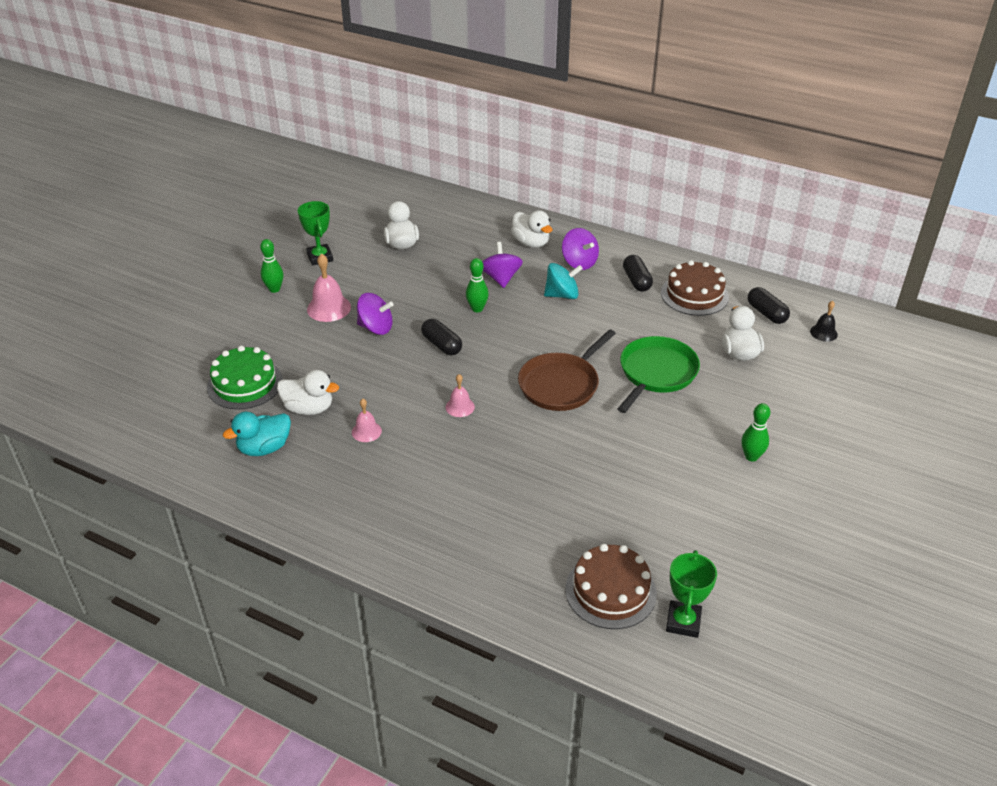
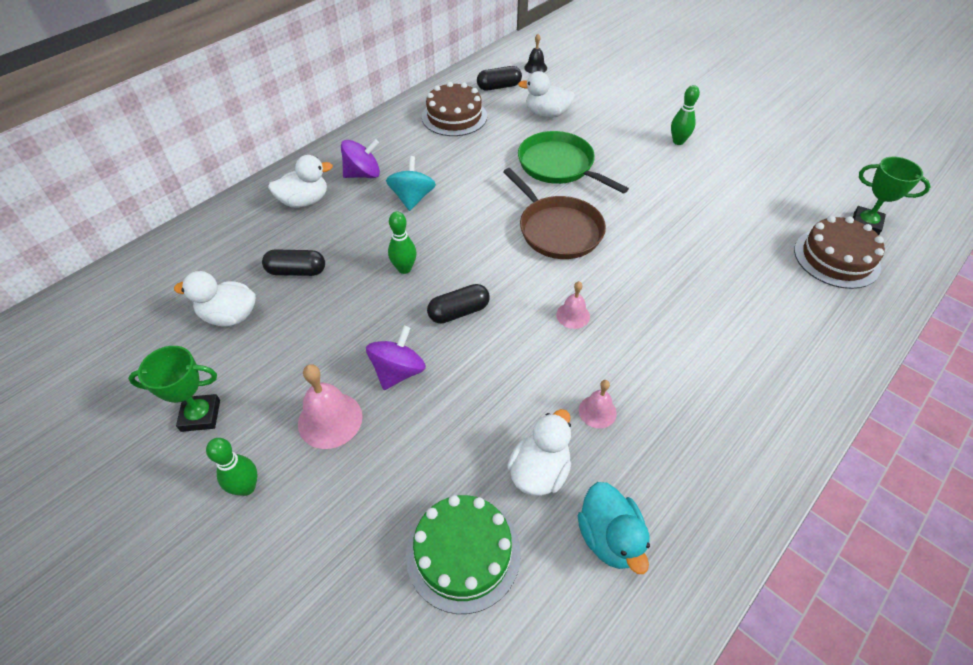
camera: 75 degrees left, 10 degrees up
purple spinning top [482,242,523,288] -> none
black capsule [623,255,653,292] -> black capsule moved to [262,249,325,276]

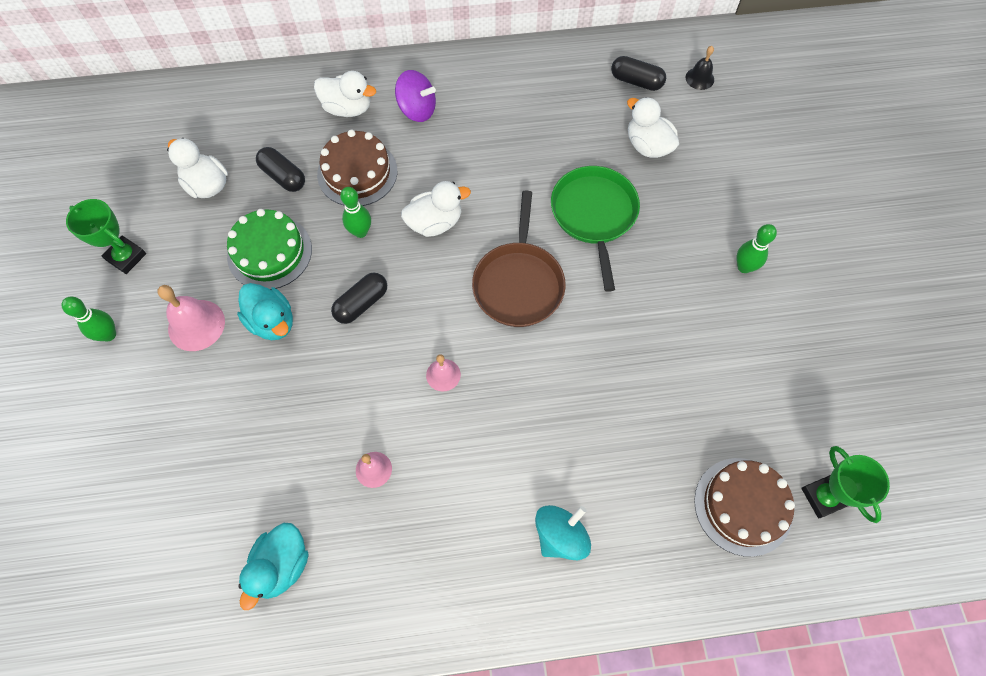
camera: 40 degrees right, 15 degrees up
purple spinning top [366,326,426,390] -> turquoise duck [237,283,293,340]
turquoise spinning top [386,156,436,211] -> turquoise spinning top moved to [535,505,591,560]
green cake [406,495,521,614] -> green cake moved to [227,209,312,290]
brown cake [422,82,487,136] -> brown cake moved to [317,130,397,206]
black capsule [427,284,490,324] -> black capsule turned 60 degrees counterclockwise [331,273,387,324]
white duck [507,409,571,496] -> white duck moved to [401,181,471,237]

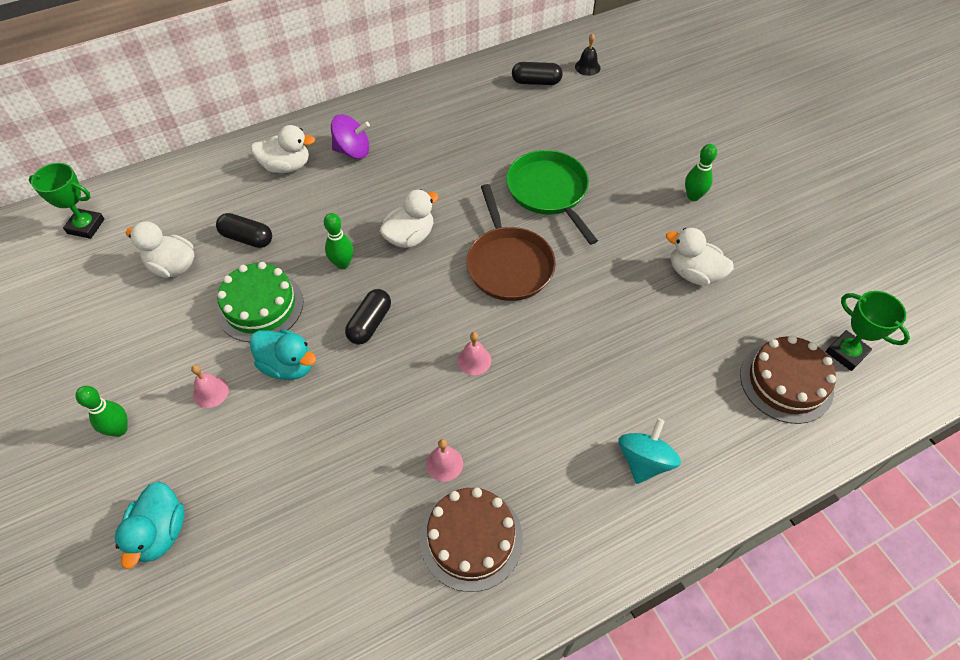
camera: 20 degrees left, 10 degrees down
green trophy [66,199,146,274] -> green trophy moved to [29,163,104,239]
pink bell [158,285,225,351] -> pink bell [191,365,229,408], size x0.60
turquoise duck [238,523,308,610] -> turquoise duck moved to [115,481,185,569]
brown cake [317,130,397,206] -> brown cake moved to [420,488,523,592]
white duck [627,97,679,158] -> white duck moved to [666,228,734,286]

